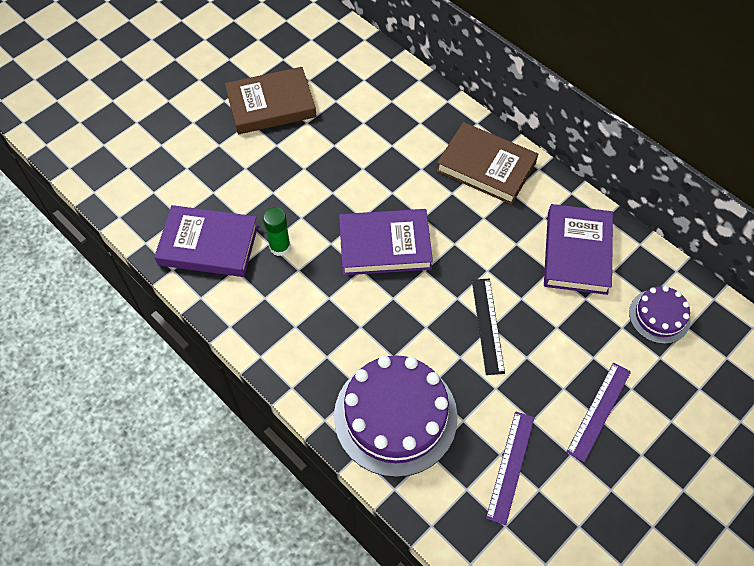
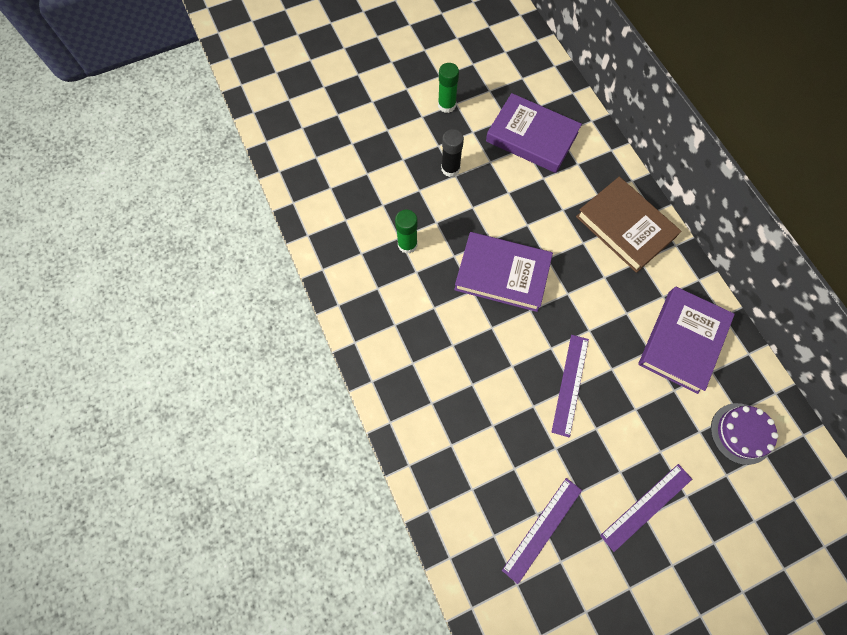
camera: 20 degrees right, 10 degrees up
purple book [154,205,258,277] -> purple book moved to [486,93,582,173]
brown book [225,67,317,134] -> green glue stick [438,63,459,113]
purple cake [334,355,458,477] -> none
black ruler [472,279,505,375] -> purple ruler [552,335,589,438]
none -> black glue stick [441,129,464,177]

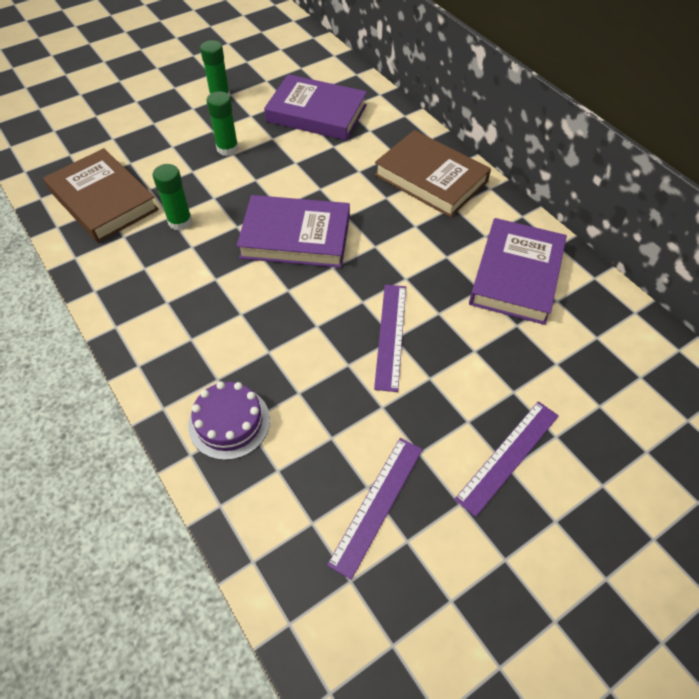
camera: 10 degrees left, 15 degrees down
black glue stick [441,129,464,177] -> green glue stick [207,91,239,156]
purple cake [711,403,779,465] -> purple cake moved to [188,381,270,460]
none -> brown book [43,148,159,243]

